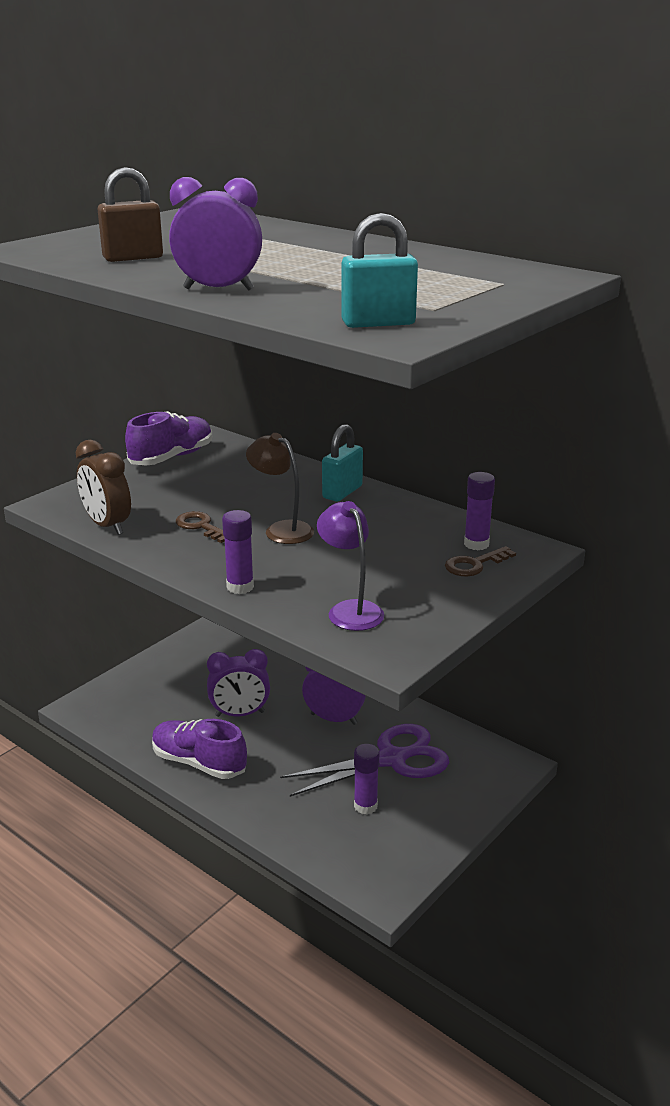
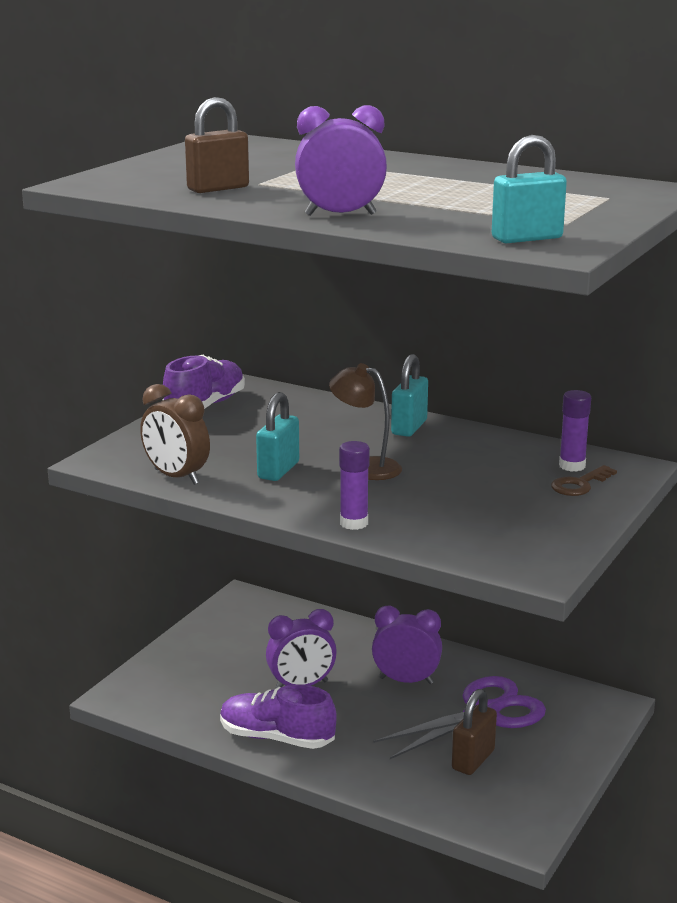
camera: 10 degrees left, 5 degrees down
brown key [176,511,225,543] -> turquoise padlock [256,392,299,481]
purple lamp [317,501,384,631] -> none
purple glue stick [354,744,379,814] -> brown padlock [452,689,497,775]

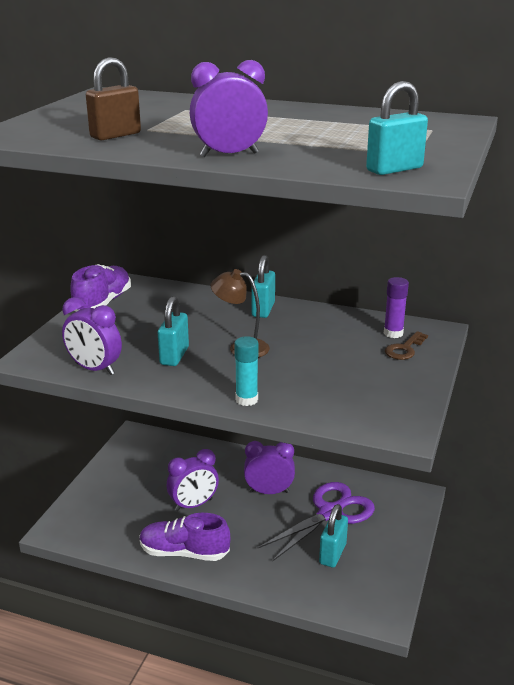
camera: 10 degrees left, 5 degrees up
brown clock [140,384,210,485] -> purple clock [62,297,122,375]
purple glue stick [339,441,370,530] -> turquoise glue stick [234,336,259,406]
brown padlock [452,689,497,775] -> turquoise padlock [319,504,348,568]

